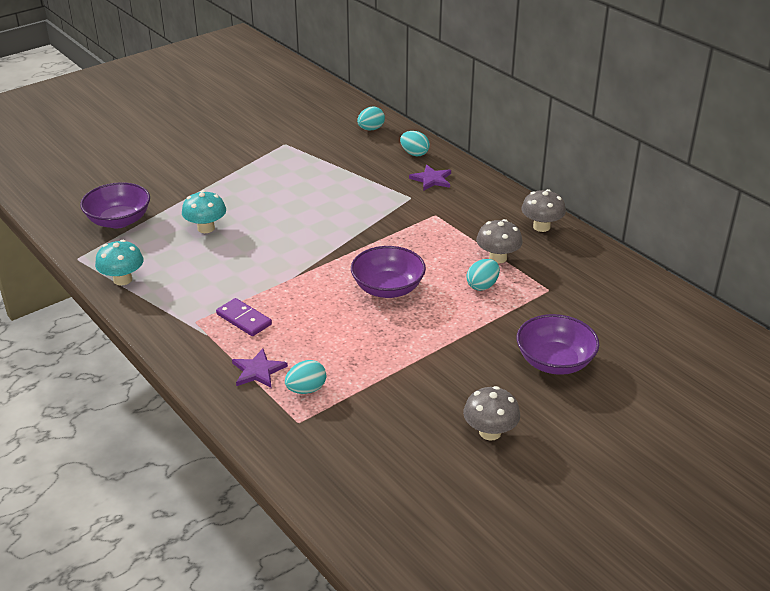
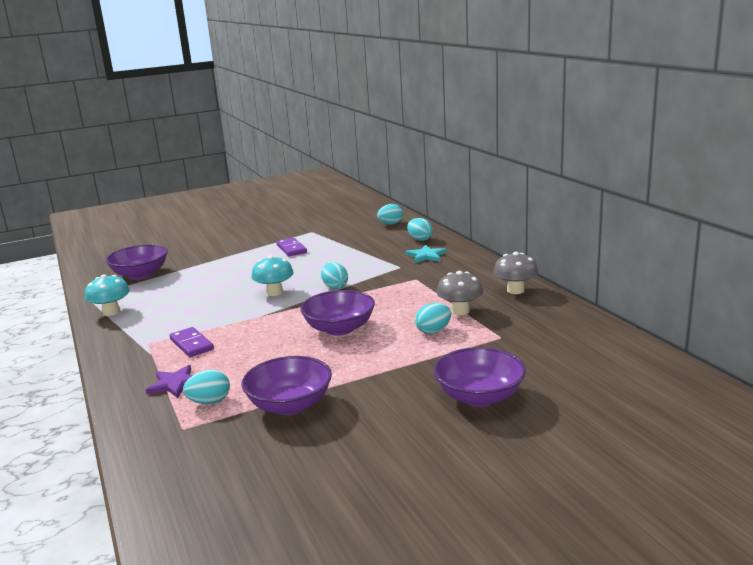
camera: 15 degrees right, 15 degrees down
turquoise mushroom [182,190,226,233] -> turquoise mushroom moved to [251,255,294,296]
purple star [409,165,451,191] -> turquoise star [406,245,447,263]
grey mushroom [463,386,520,440] -> none
none -> purple bowl [241,356,332,415]
none -> purple domino [276,238,307,256]
none -> turquoise egg [321,262,348,289]

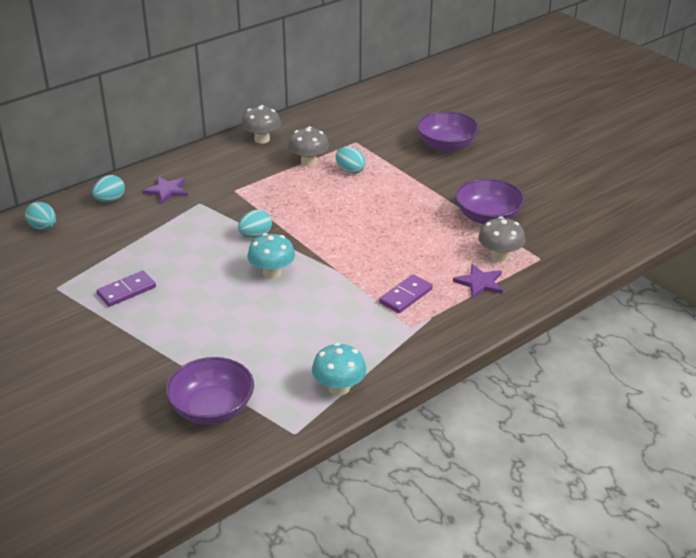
camera: 105 degrees left, 15 degrees up
turquoise egg [183,370,230,404] -> grey mushroom [478,217,525,262]
purple bowl [300,290,375,336] -> none
turquoise star [406,245,447,263] -> purple star [142,177,188,204]

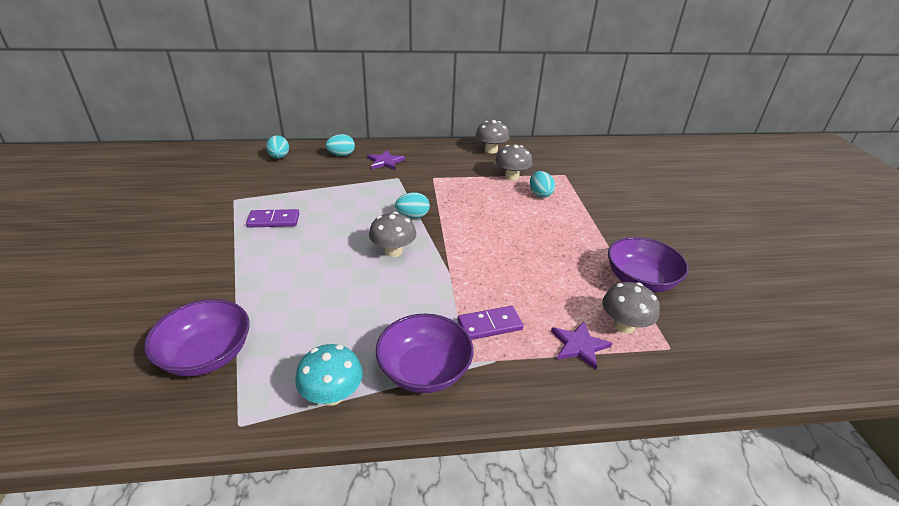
camera: 30 degrees right, 0 degrees up
turquoise mushroom [247,233,295,279] -> grey mushroom [369,212,416,257]
purple bowl [417,111,479,152] -> purple bowl moved to [376,314,474,393]

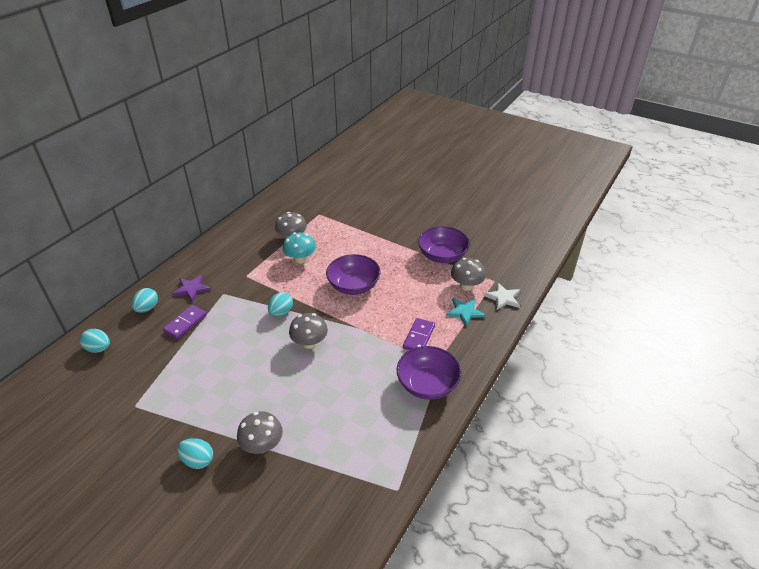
camera: 50 degrees left, 5 degrees up
purple bowl [144,299,250,376] -> purple bowl moved to [326,254,381,295]
purple domino [246,209,299,228] -> purple domino moved to [163,305,207,339]
turquoise mushroom [295,344,363,406] -> turquoise mushroom moved to [283,232,316,264]
grey mushroom [476,120,510,154] -> grey mushroom moved to [237,411,283,454]
turquoise egg [530,171,555,198] -> turquoise egg moved to [177,438,213,469]
purple star [551,321,612,370] -> turquoise star [446,298,485,326]
none -> white star [483,283,520,310]

